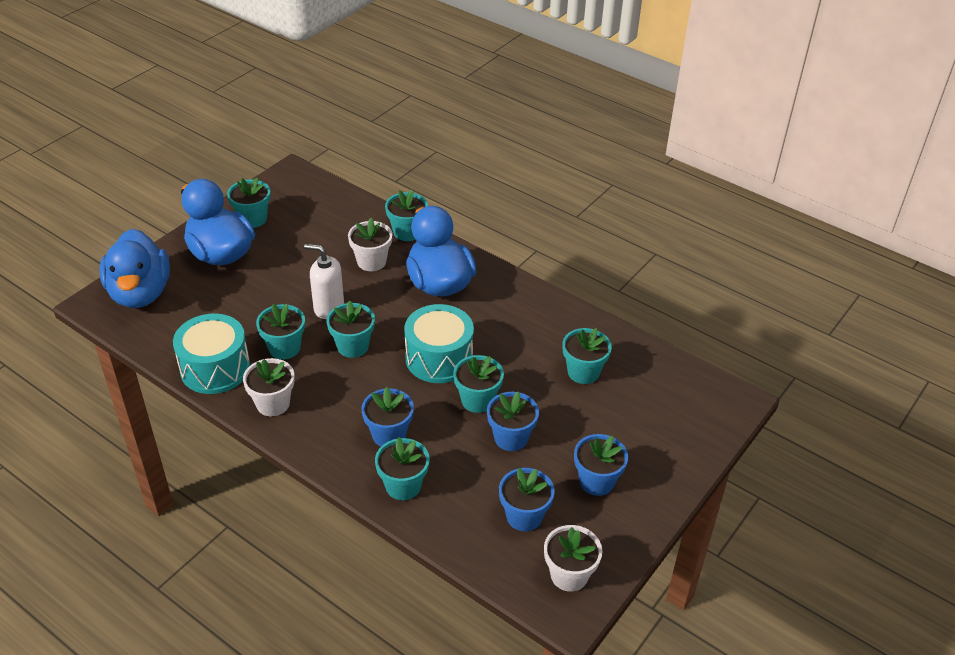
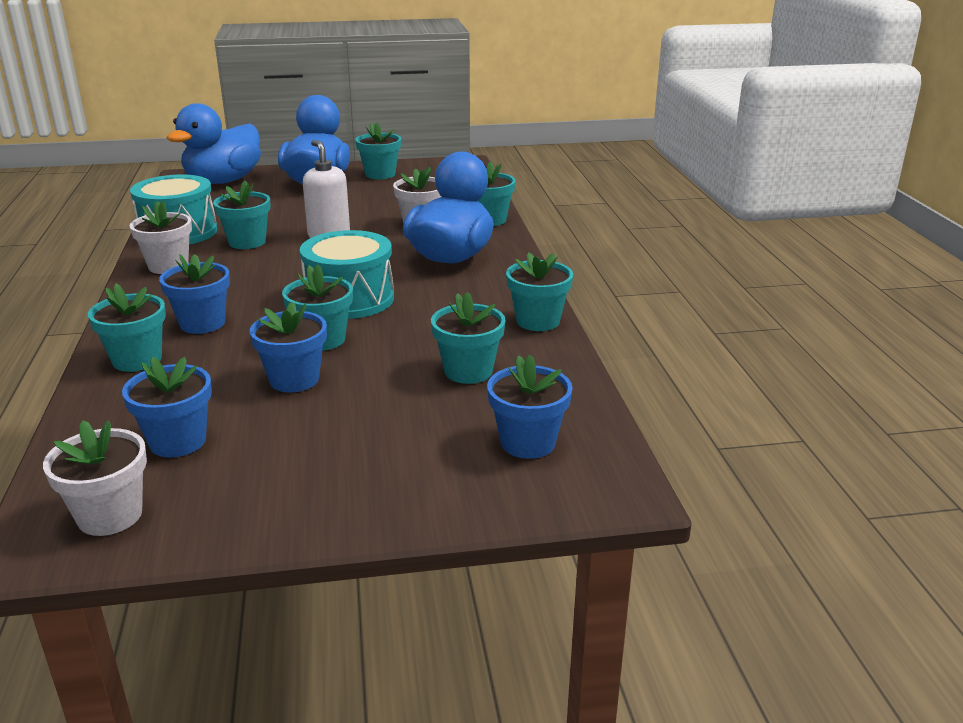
camera: 45 degrees right, 15 degrees down
turquoise flower pot [326,300,375,358] -> turquoise flower pot moved to [506,252,573,331]
blue flower pot [574,434,628,496] -> blue flower pot moved to [487,354,572,459]

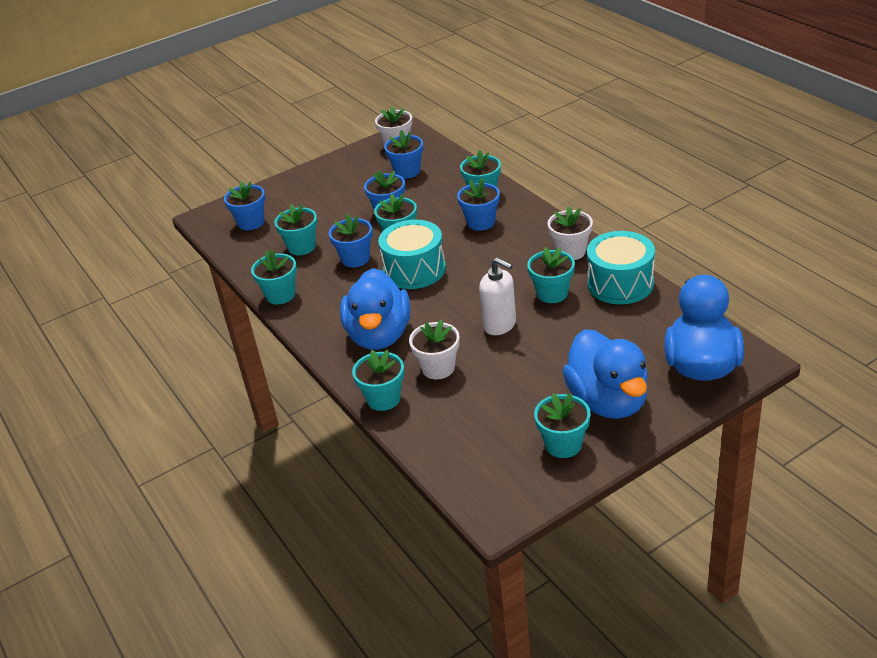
camera: 160 degrees right, 10 degrees up
none -> blue flower pot [329,214,372,267]

